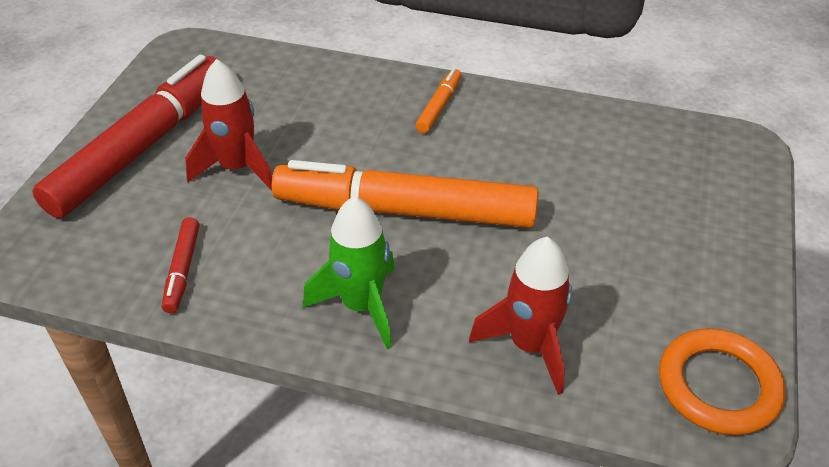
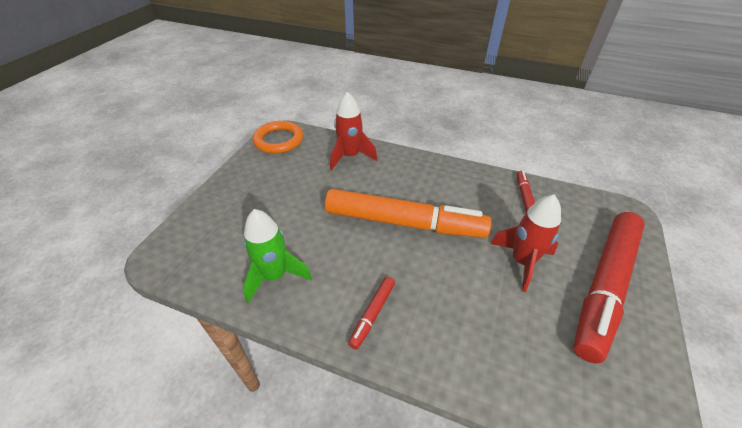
camera: 175 degrees left, 0 degrees up
green rocket [303,196,395,349] -> green rocket moved to [243,209,312,303]
orange marker [415,68,461,133] -> red marker [348,277,395,349]

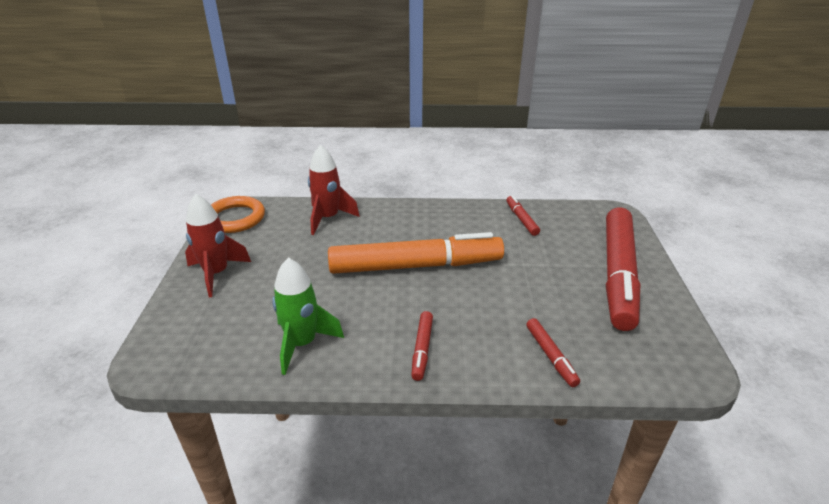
camera: 20 degrees left, 10 degrees down
red rocket [490,194,561,292] -> red rocket moved to [185,194,251,297]
none -> red marker [526,318,580,387]

